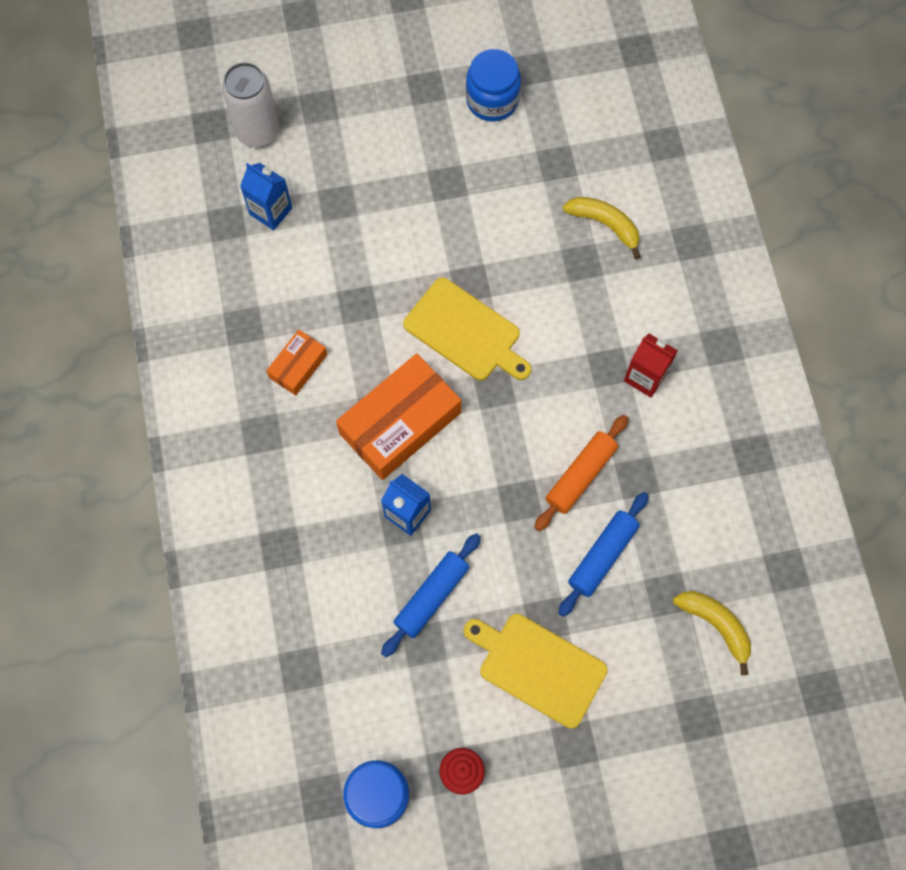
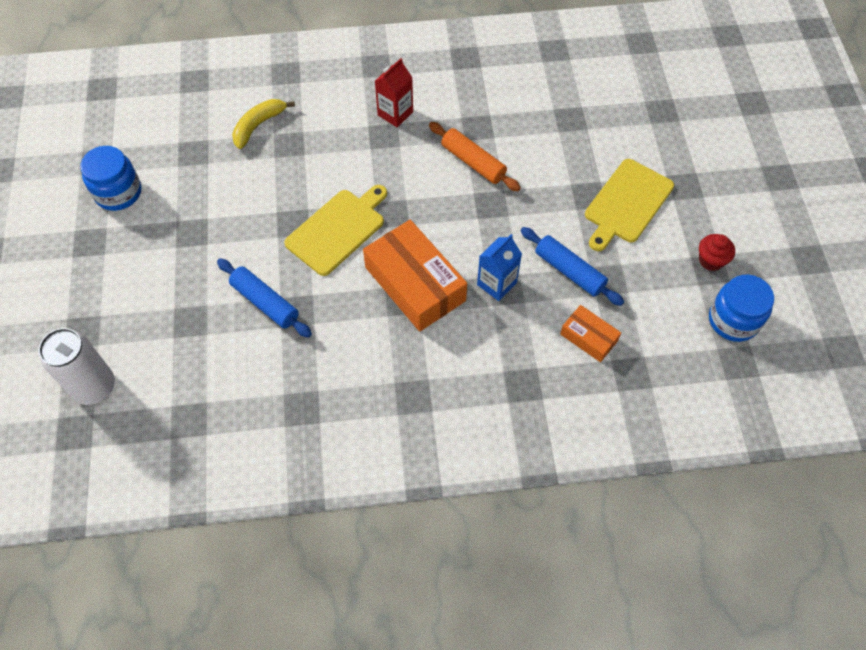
camera: 85 degrees left, 10 degrees down
blue carton [240,163,292,230] -> none
orange box [266,330,328,396] -> orange box moved to [560,305,621,362]
blue rolling pin [558,492,649,617] -> blue rolling pin moved to [217,258,312,338]
yellow banana [673,591,751,675] -> none

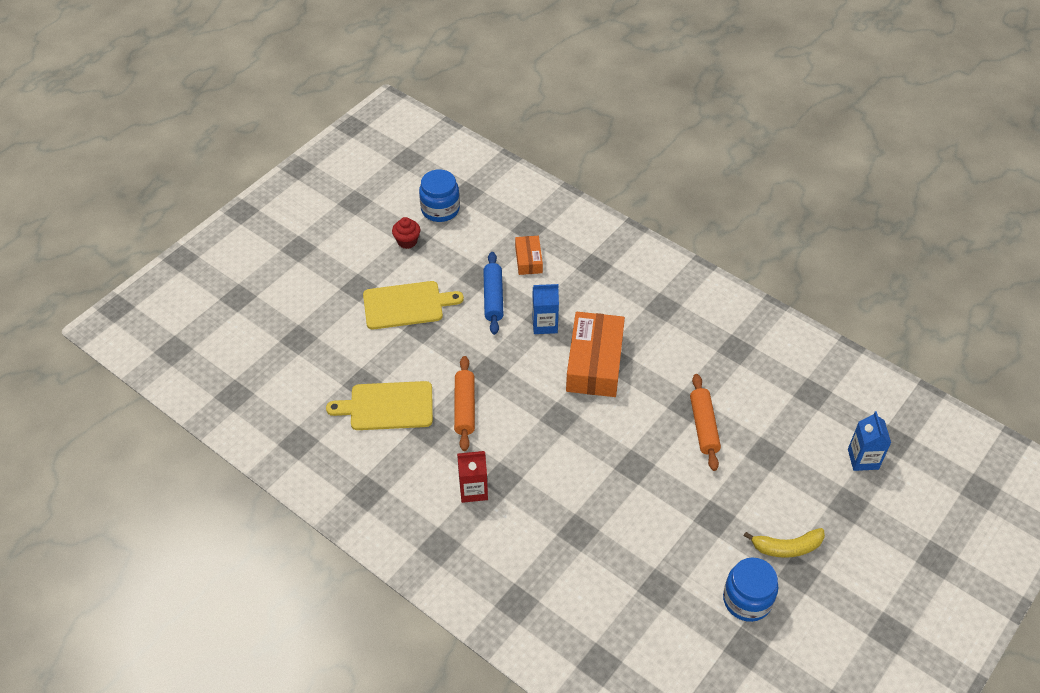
camera: 135 degrees left, 10 degrees down
white can [39,328,115,405] -> blue carton [848,411,891,471]
blue rolling pin [217,258,312,338] -> orange rolling pin [690,374,721,471]
yellow banana [232,99,295,149] -> yellow banana moved to [744,528,825,558]
yellow cutting board [284,185,387,276] -> yellow cutting board moved to [326,381,433,430]

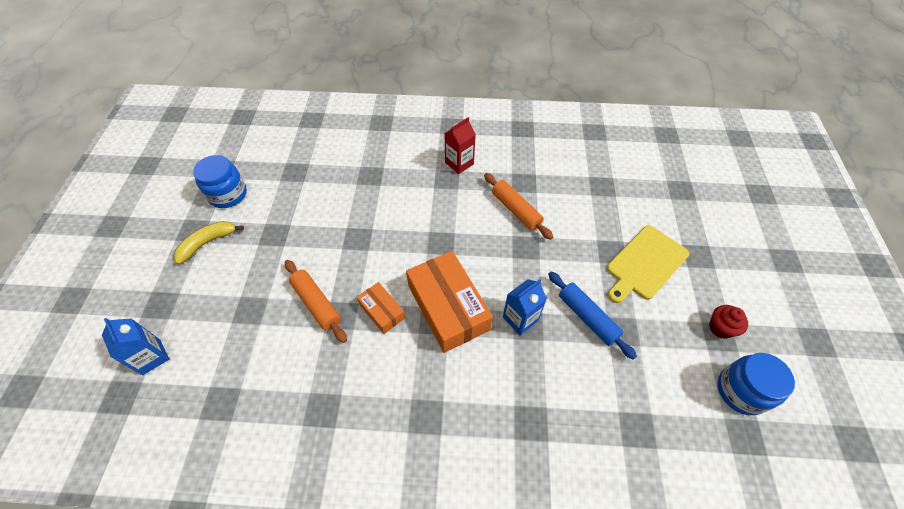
camera: 145 degrees right, 5 degrees up
yellow cutting board [326,381,433,430] -> none
orange box [515,236,543,275] -> orange box moved to [357,282,405,334]

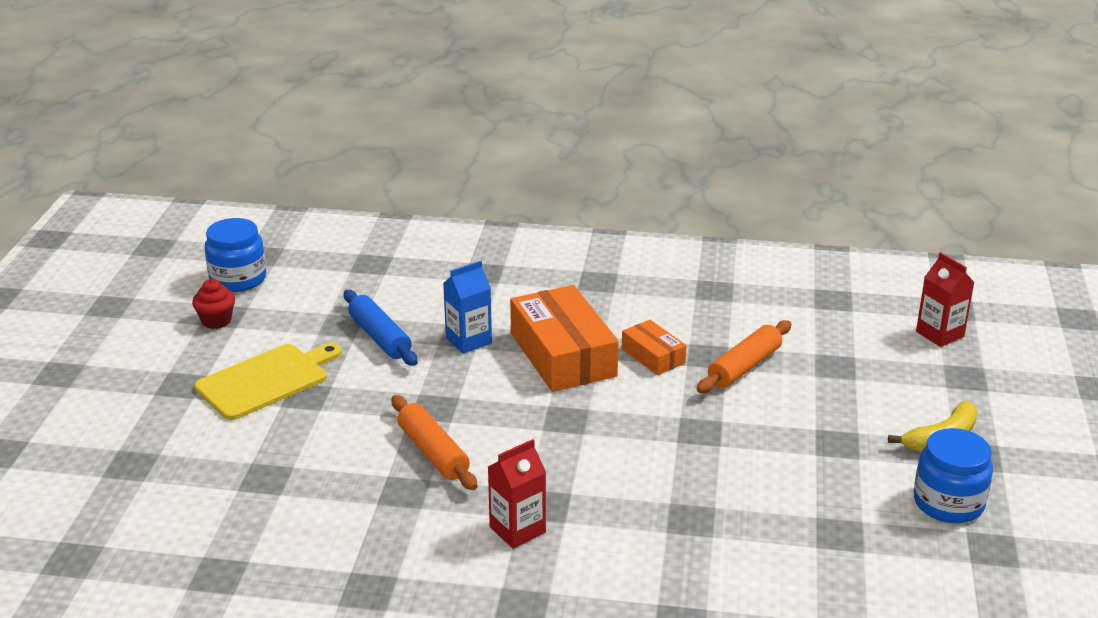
camera: 175 degrees left, 25 degrees down
blue carton [102,318,169,375] -> red carton [916,252,975,347]
orange rolling pin [285,260,347,343] -> orange rolling pin turned 75 degrees clockwise [697,320,791,393]

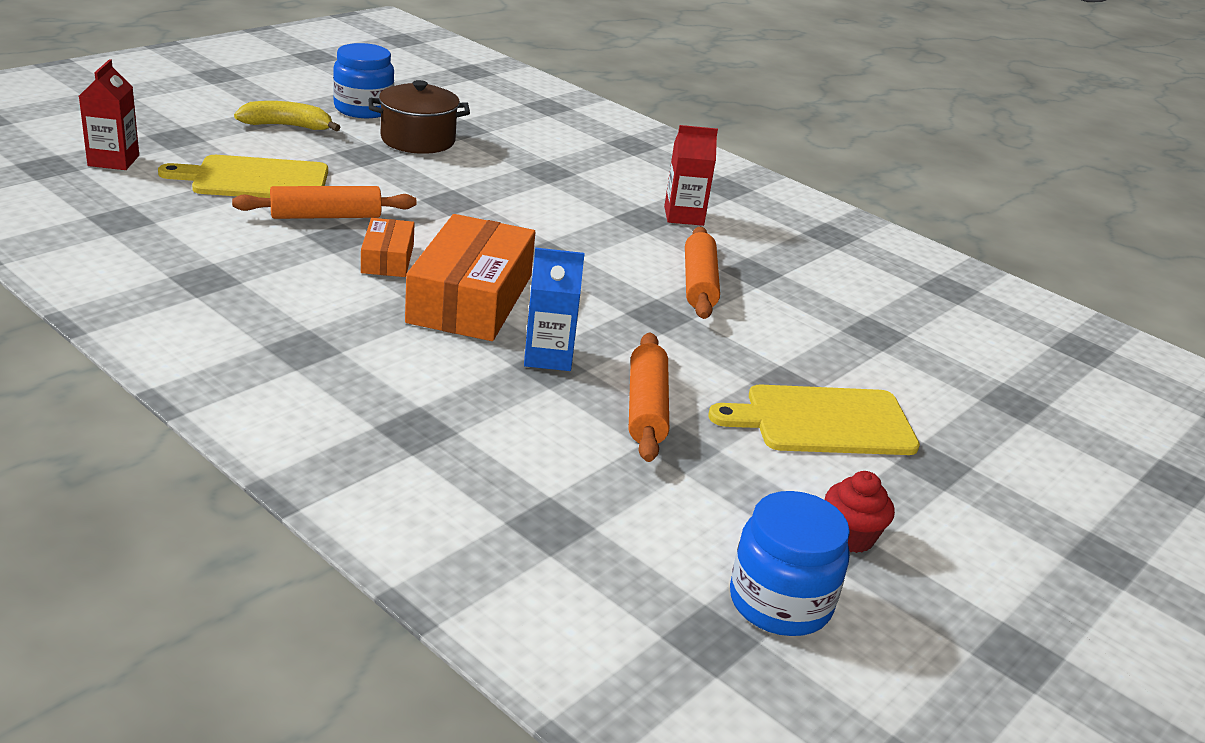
camera: 150 degrees left, 0 degrees up
blue rolling pin [344,290,418,366] -> orange rolling pin [629,333,669,462]
none -> yellow cutting board [158,155,328,198]
none -> brown pot [369,80,470,154]

